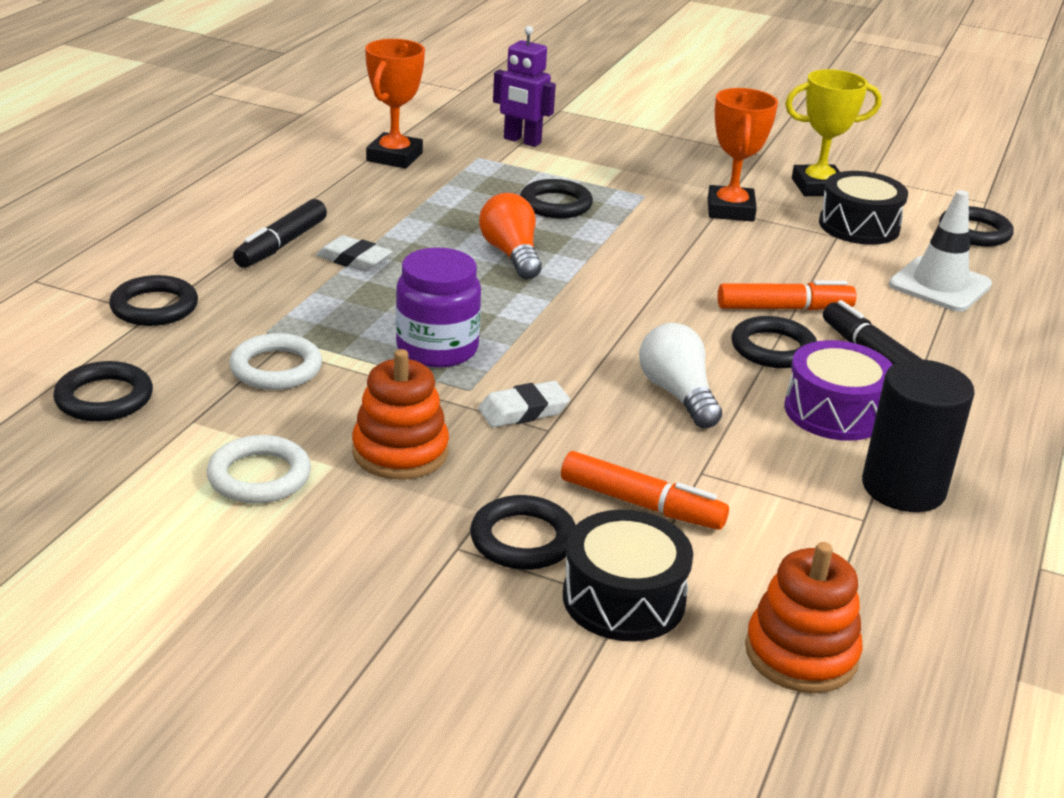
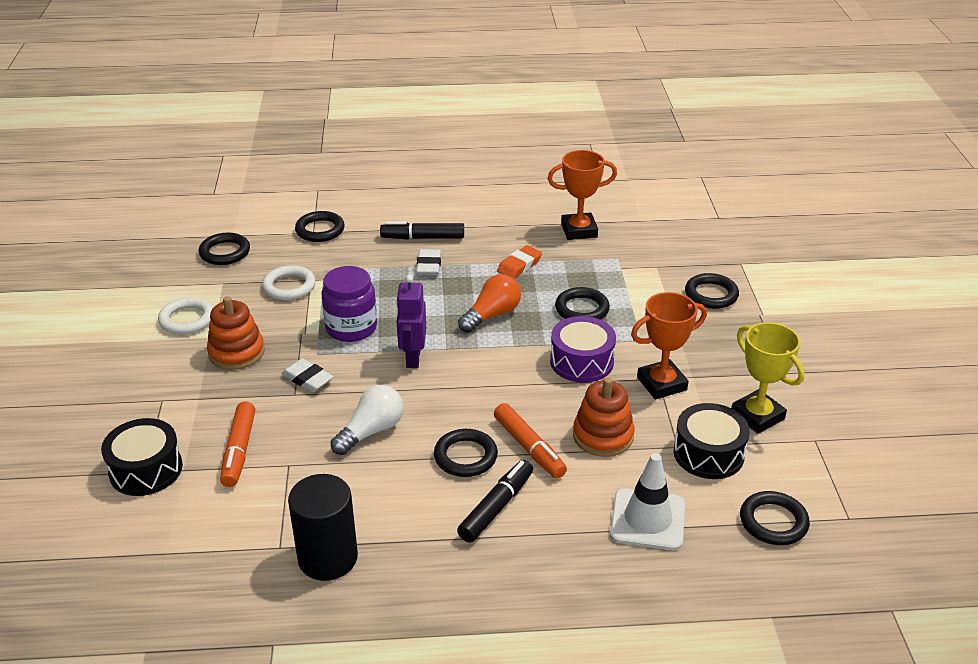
camera: 65 degrees right, 5 degrees up
black ring [470,495,576,570] -> black ring moved to [685,273,739,309]
purple robot [493,26,556,147] -> purple robot moved to [396,275,426,368]
orange stacking toy [745,542,863,693] -> orange stacking toy moved to [573,377,635,457]
purple drum [785,340,893,441] -> purple drum moved to [550,316,616,383]
none -> orange eraser [497,245,542,278]

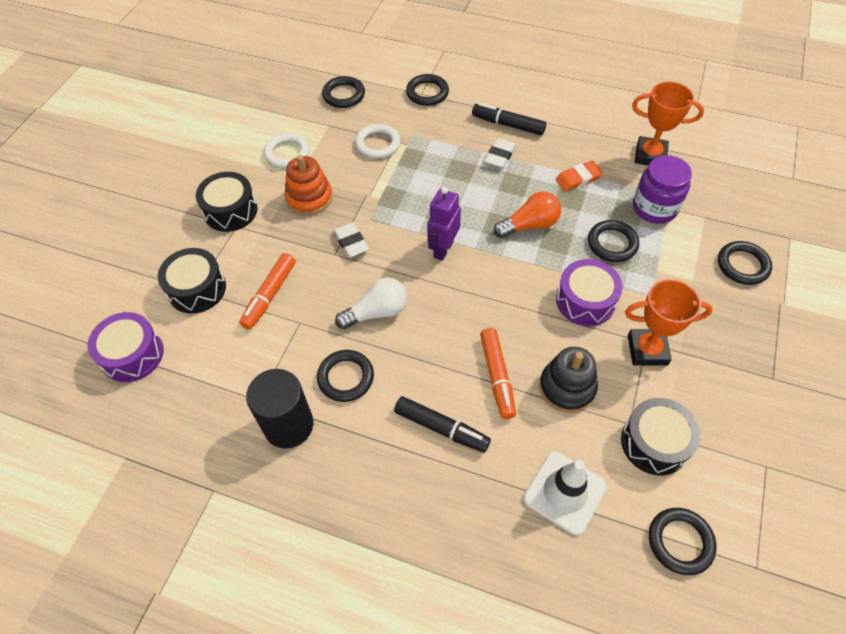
camera: 25 degrees right, 20 degrees up
purple jar [321,266,377,342] -> purple jar moved to [633,155,692,224]
black ring [434,429,498,477] -> black ring moved to [317,350,374,402]
black marker [457,460,533,543] -> black marker turned 60 degrees clockwise [394,396,491,453]
orange stacking toy [573,377,635,457] -> black stacking toy [539,346,598,413]
yellow trophy [731,322,804,434] -> none
none -> purple drum [87,312,164,382]
none -> black drum [196,172,257,232]

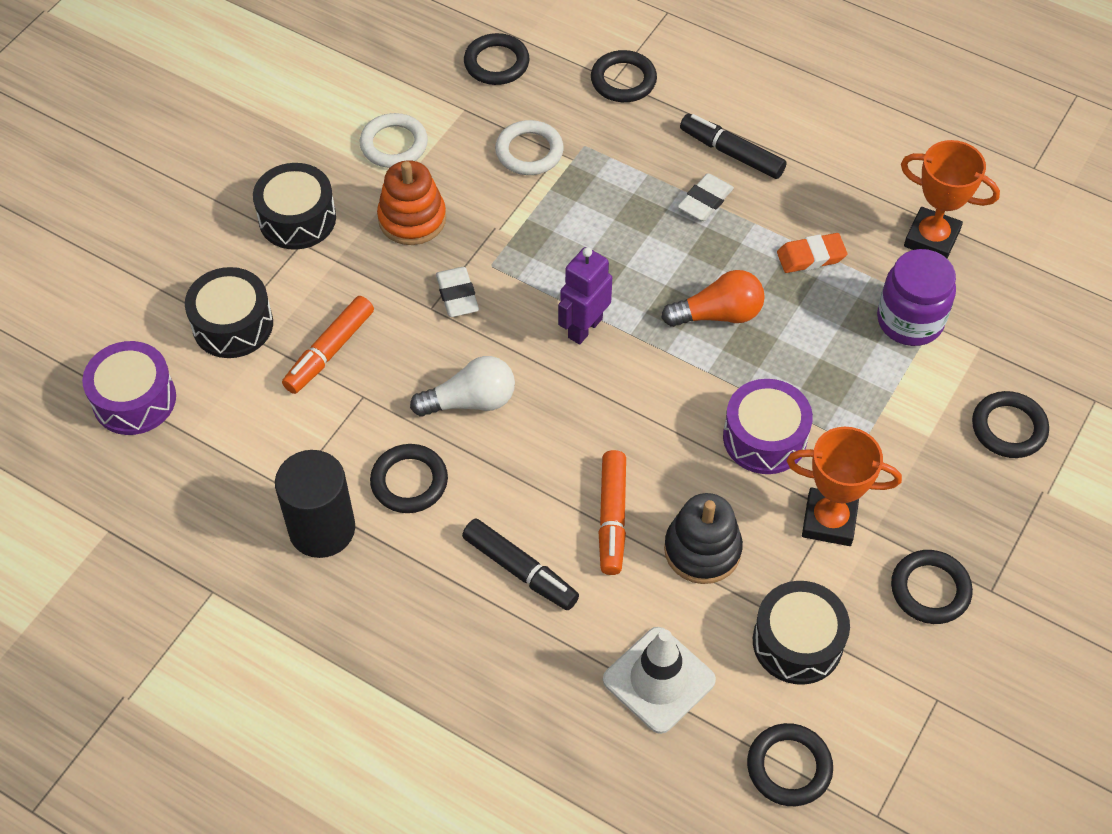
camera: 10 degrees right, 0 degrees up
black ring [588,220,639,262] -> black ring moved to [891,550,973,624]

